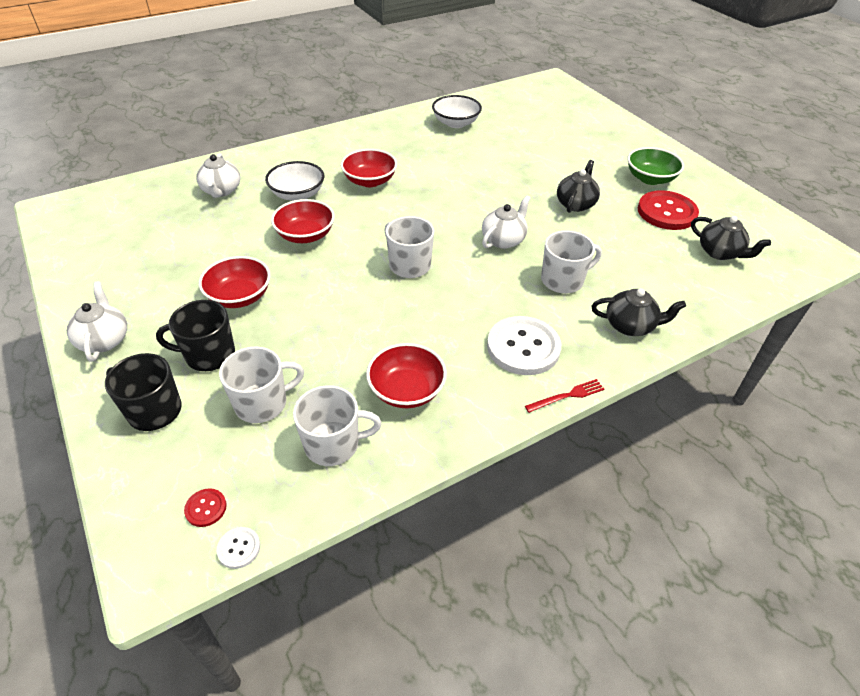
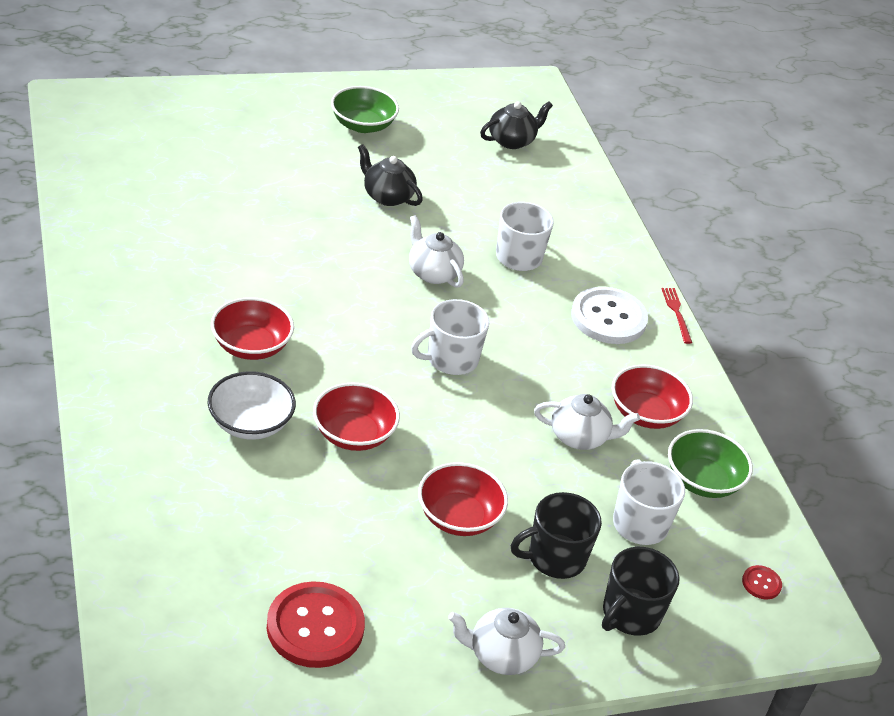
camera: 80 degrees left, 5 degrees down
black mug [156,300,235,371] -> black mug turned 60 degrees clockwise [511,492,602,579]
white teapot [196,153,240,198] -> white teapot moved to [534,394,640,450]
white button [217,527,260,569] -> none
white mug [293,385,382,466] -> green bowl [668,429,753,498]
white bowl [432,95,482,128] -> none
black teapot [592,288,686,336] -> none
red button [638,190,699,230] -> red button moved to [267,581,365,668]

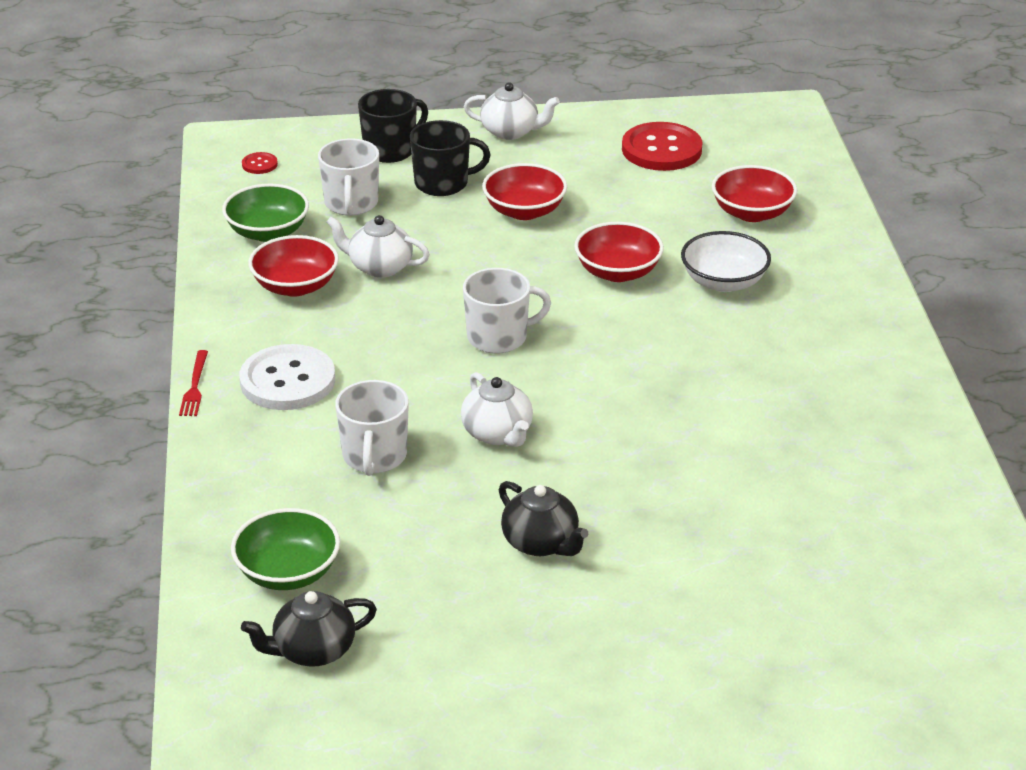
camera: 165 degrees left, 5 degrees down
red bowl [211,297,294,360] -> red bowl moved to [712,165,797,222]
green bowl [331,86,399,133] -> green bowl moved to [231,508,340,590]

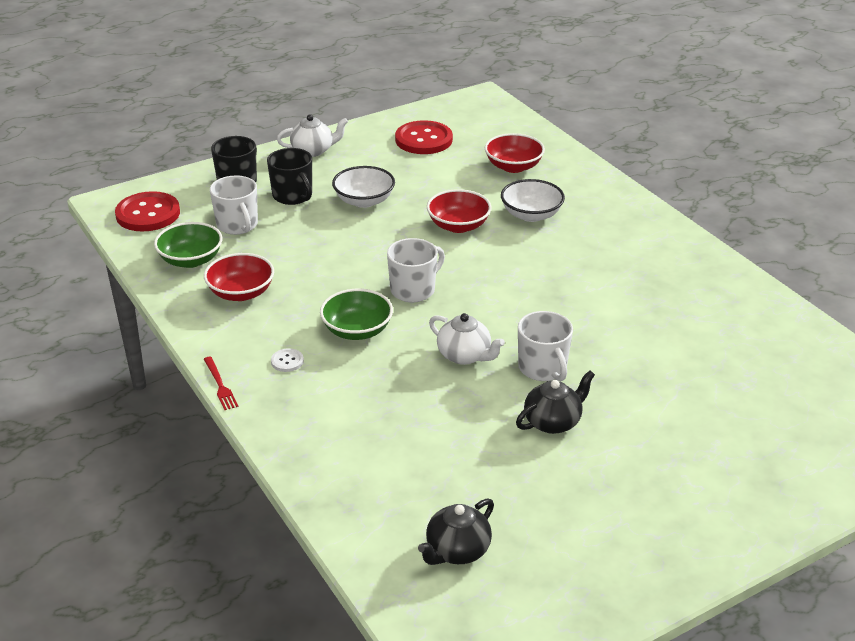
camera: 25 degrees left, 0 degrees up
green bowl [231,508,340,590] -> green bowl moved to [320,289,393,340]
white button [239,344,335,410] -> white button [271,348,304,372], size x0.44
red button [242,152,278,174] -> red button [115,191,180,231], size x2.29
white teapot [326,215,430,278] -> none
white mug [335,380,409,476] -> white mug moved to [518,311,573,381]
black mug [410,120,490,196] -> black mug turned 90 degrees clockwise [267,148,312,205]
red bowl [482,163,567,220] -> white bowl [332,166,395,208]
black teapot [499,481,588,556] -> black teapot turned 60 degrees counterclockwise [516,370,595,434]

